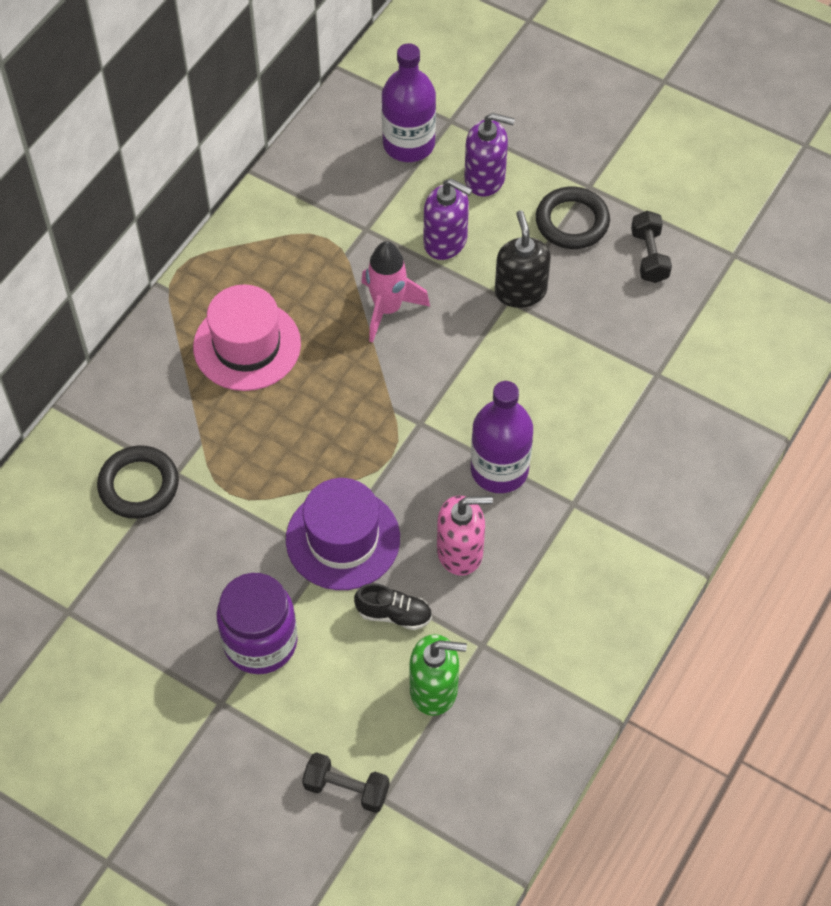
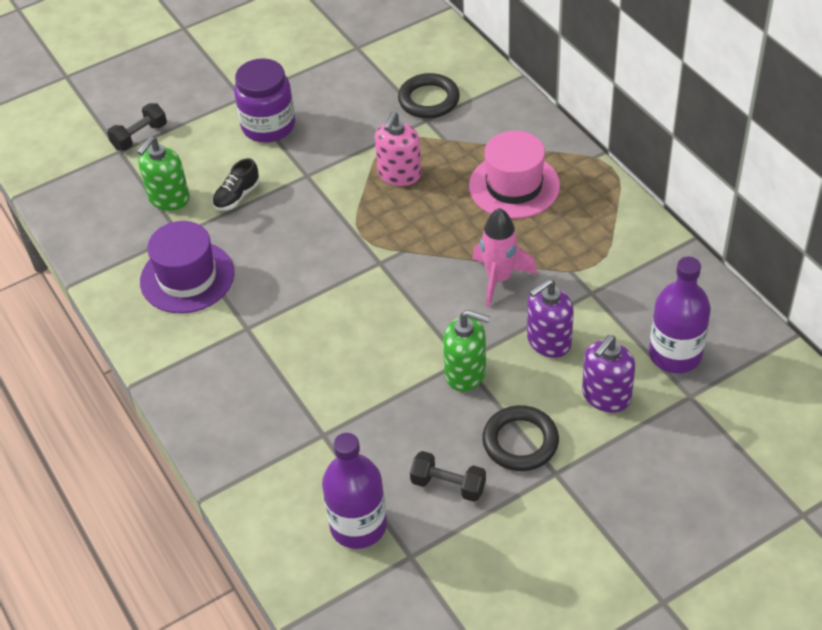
camera: 120 degrees right, 10 degrees down
purple hat [286,478,400,590] -> purple hat moved to [140,221,234,313]
pink soap dispenser [437,496,493,576] -> pink soap dispenser moved to [374,111,422,186]
purple bottle [471,381,533,493] -> purple bottle moved to [322,433,387,549]
black soap dispenser [495,210,551,308] -> green soap dispenser [443,310,490,392]

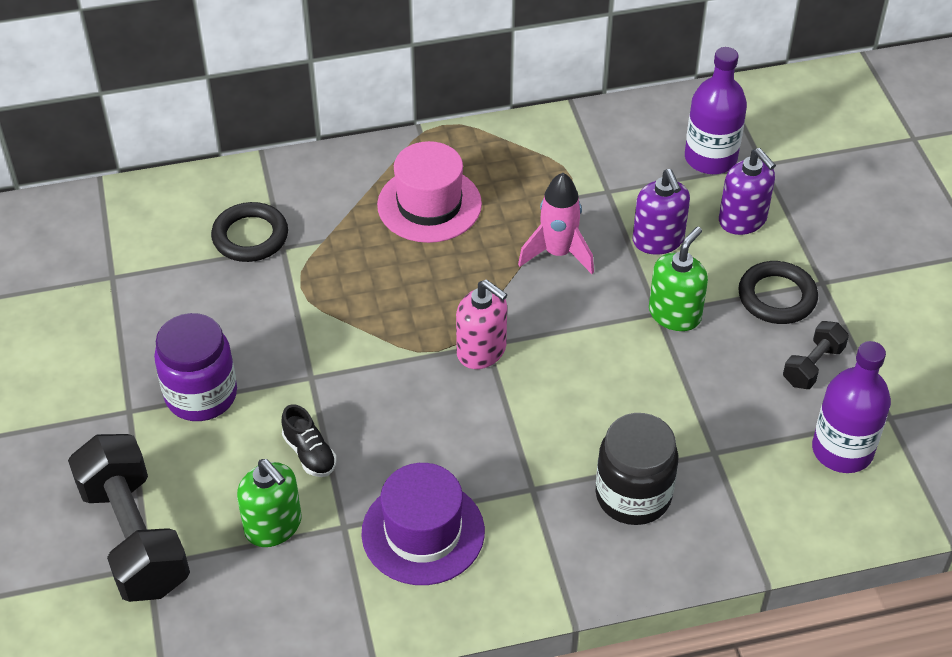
camera: 75 degrees left, 0 degrees up
black dumbbell [107,103,167,151] -> black dumbbell [68,434,190,602], size x2.03
pink soap dispenser [374,111,422,186] -> pink soap dispenser moved to [456,279,508,369]
none -> black jar [596,413,679,525]

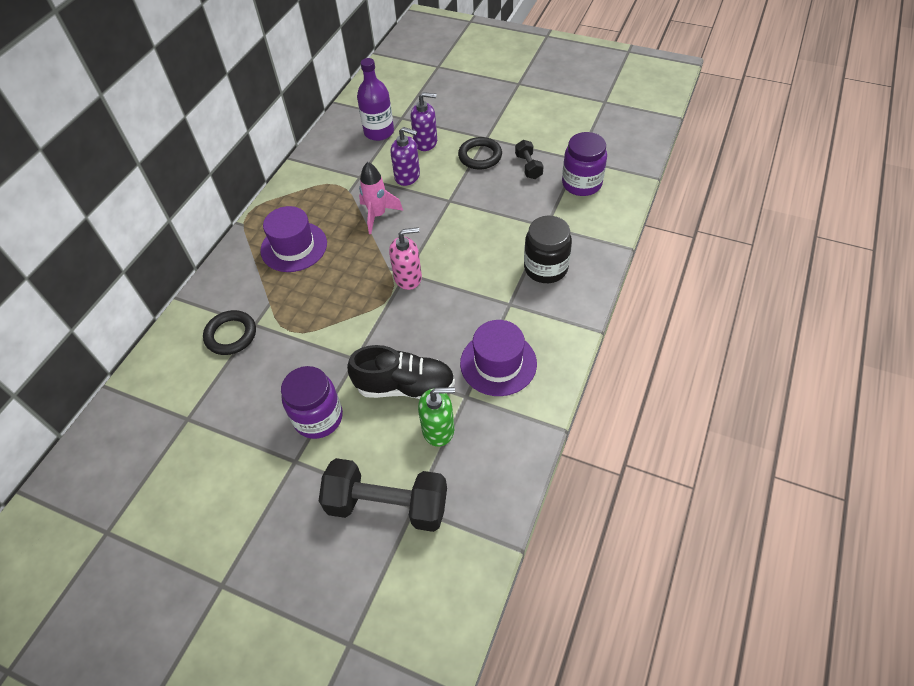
camera: 50 degrees left, 5 degrees up
black shoe [281,404,337,477] -> black shoe [347,345,455,399], size x1.97
pink hat [377,141,482,243] -> purple hat [260,206,327,272]
green soap dispenser [649,227,708,331] -> none
purple bottle [812,341,891,473] -> purple jar [562,132,607,196]

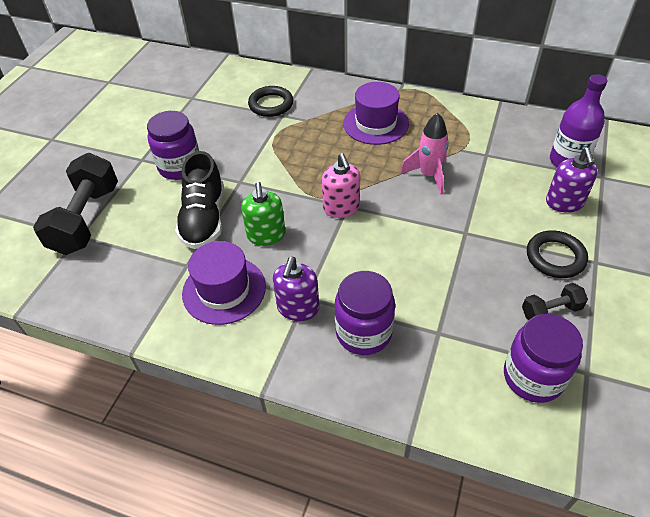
camera: 85 degrees right, 5 degrees down
purple soap dispenser [390,127,420,186] -> purple soap dispenser moved to [273,257,319,321]
green soap dispenser [418,387,455,447] -> green soap dispenser moved to [241,182,285,246]
black jar [524,216,572,283] -> purple jar [335,271,395,355]

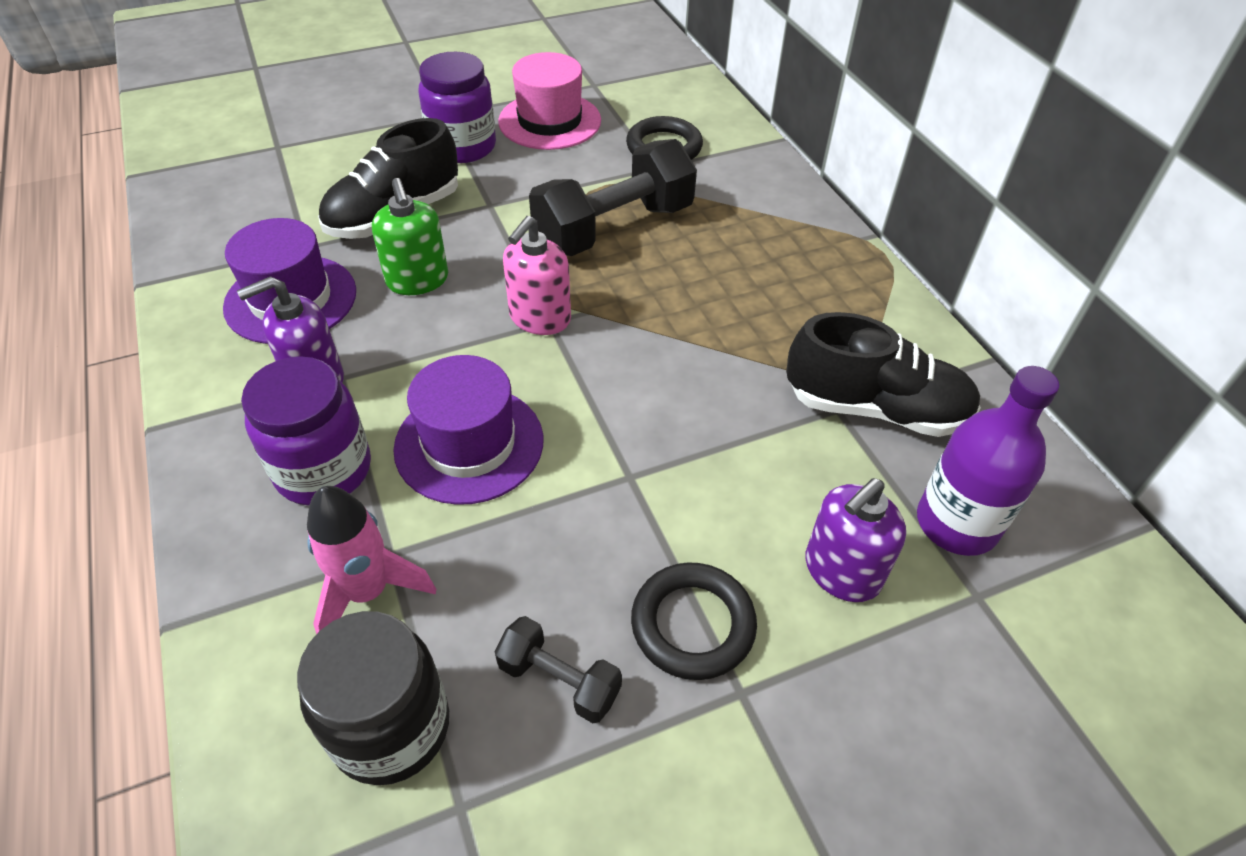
camera: 45 degrees right, 0 degrees up
black dumbbell [33,153,118,255] -> black dumbbell moved to [529,139,697,256]
green soap dispenser [241,182,285,246] -> green soap dispenser turned 60 degrees counterclockwise [372,178,448,295]
purple hat [343,82,409,145] -> purple hat moved to [393,355,543,505]
pink rocket [400,113,449,195] -> pink rocket moved to [307,486,436,634]
purple jar [504,314,583,403] -> black jar [297,611,449,785]
none -> pink hat [498,52,601,150]
none -> black shoe [786,312,981,437]

